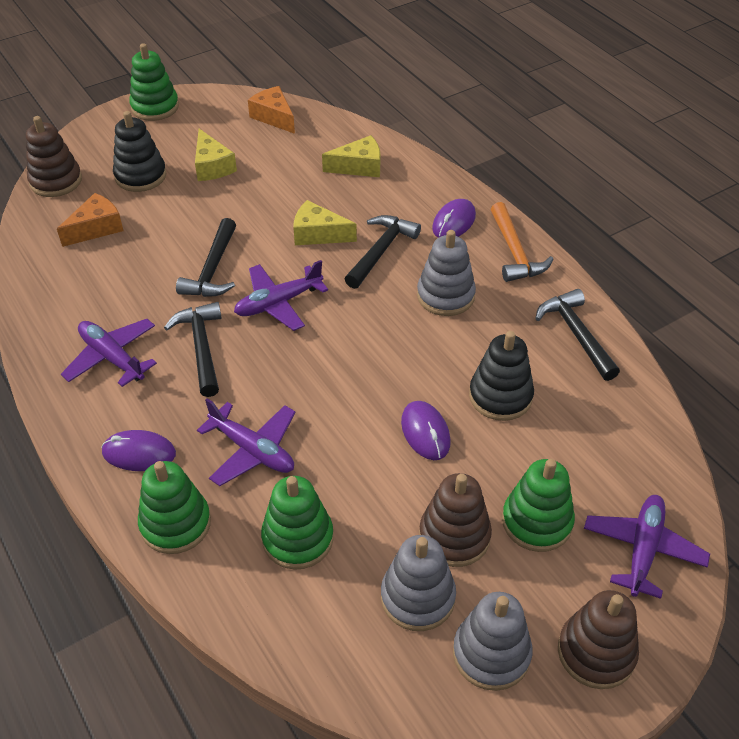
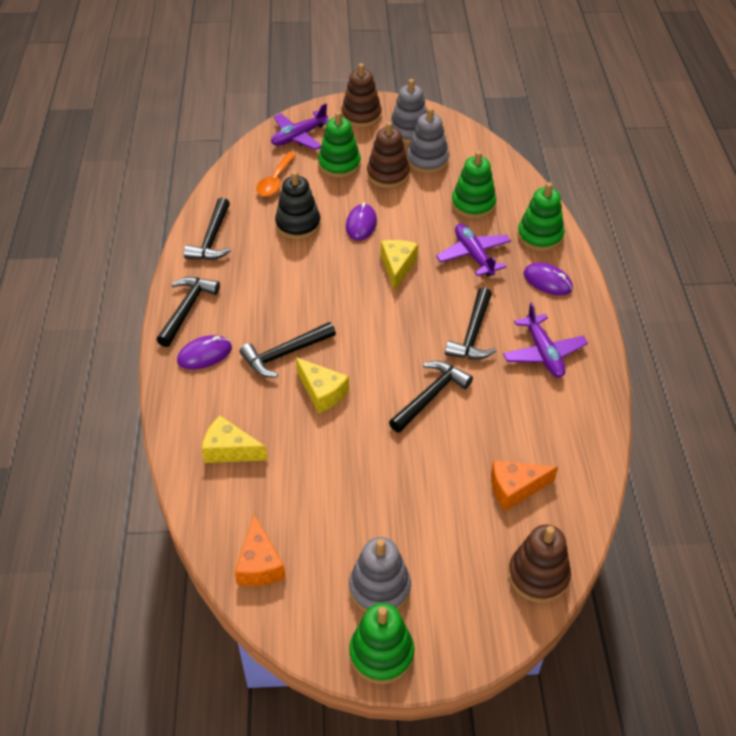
camera: 150 degrees left, 0 degrees up
black stacking toy [113,111,166,192] -> none
yellow cheese [195,129,237,181] -> yellow cheese moved to [381,240,418,291]
purple plane [234,260,328,331] -> none
grey stacking toy [417,230,476,316] -> grey stacking toy moved to [349,537,411,613]
orange hammer [490,202,553,282] -> black hammer [157,277,220,347]
none -> orange spoon [256,152,296,197]

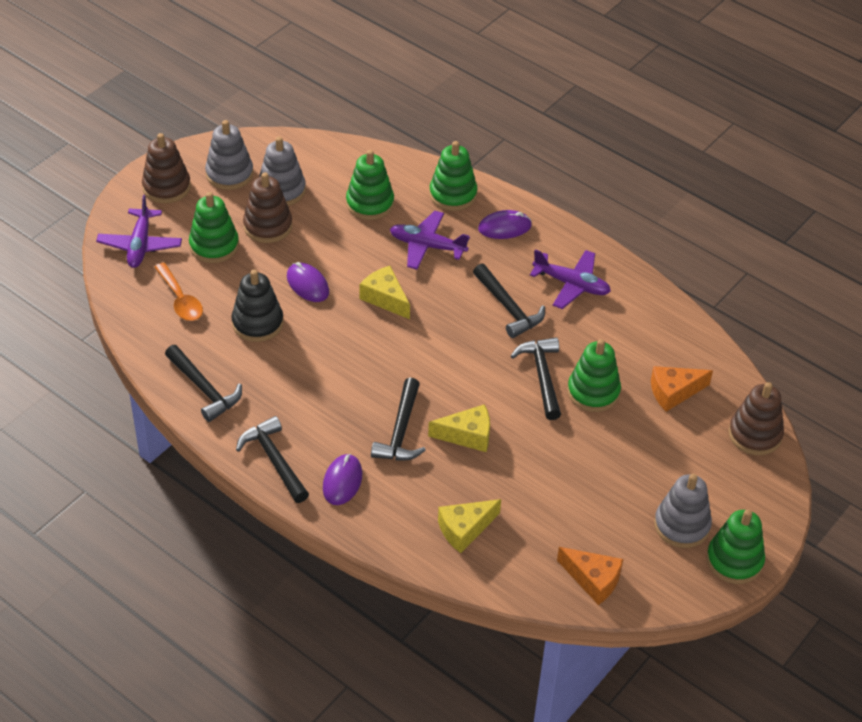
camera: 50 degrees left, 0 degrees up
orange cheese [491,460,558,511] -> orange cheese turned 45 degrees clockwise [651,366,713,412]
none -> green stacking toy [567,339,621,412]

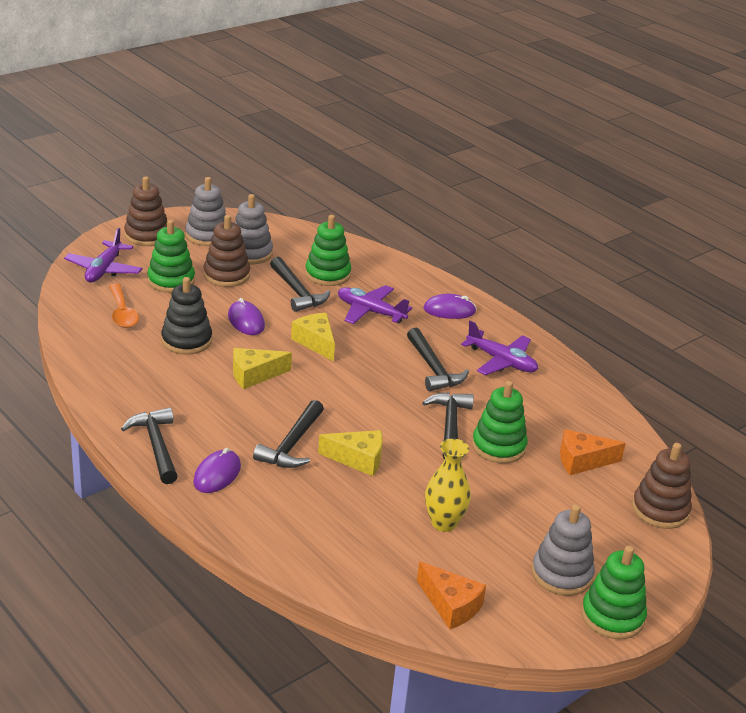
camera: 10 degrees right, 15 degrees down
black hammer [165,345,242,422] -> black hammer moved to [270,257,330,312]
green stacking toy [429,141,477,211] -> none
yellow cheese [438,499,501,553] -> yellow cheese moved to [233,348,292,389]
none -> yellow vase [425,439,471,532]

